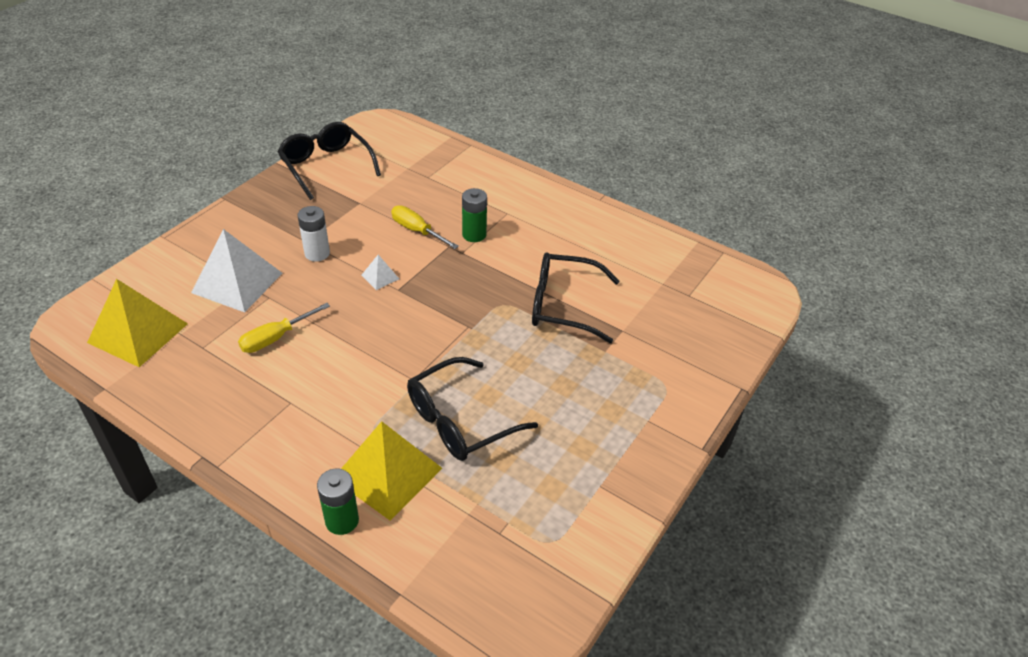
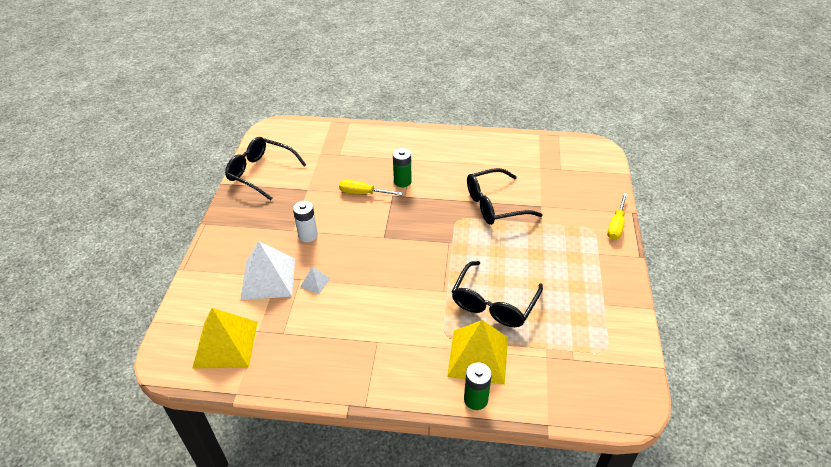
camera: 25 degrees left, 0 degrees up
yellow screwdriver [238,303,330,353] -> yellow screwdriver moved to [607,193,628,240]
white pyramid [362,255,399,290] -> white pyramid moved to [300,267,330,294]

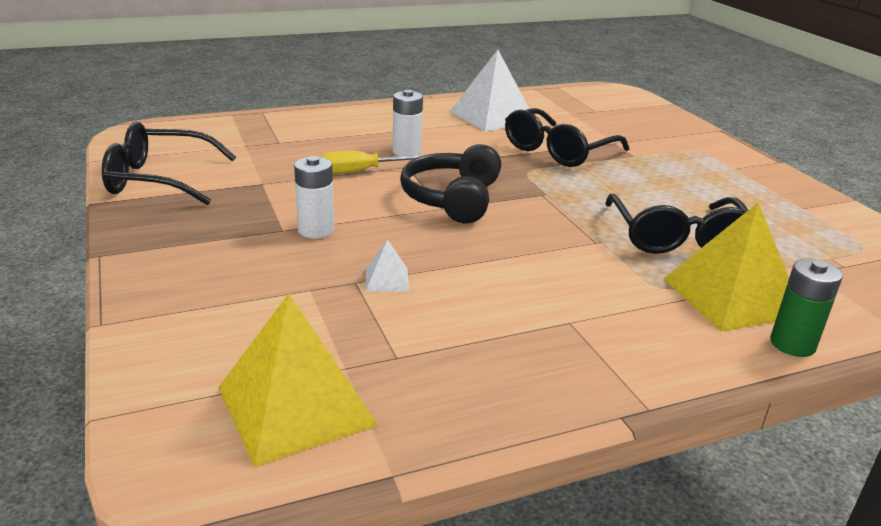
camera: 30 degrees left, 15 degrees down
white pyramid [240,241,295,300] -> white pyramid moved to [450,50,529,132]
green battery [393,148,412,187] -> white battery [393,90,423,156]
yellow screwdriver [607,193,628,240] -> none
none -> black headphones [400,144,501,223]

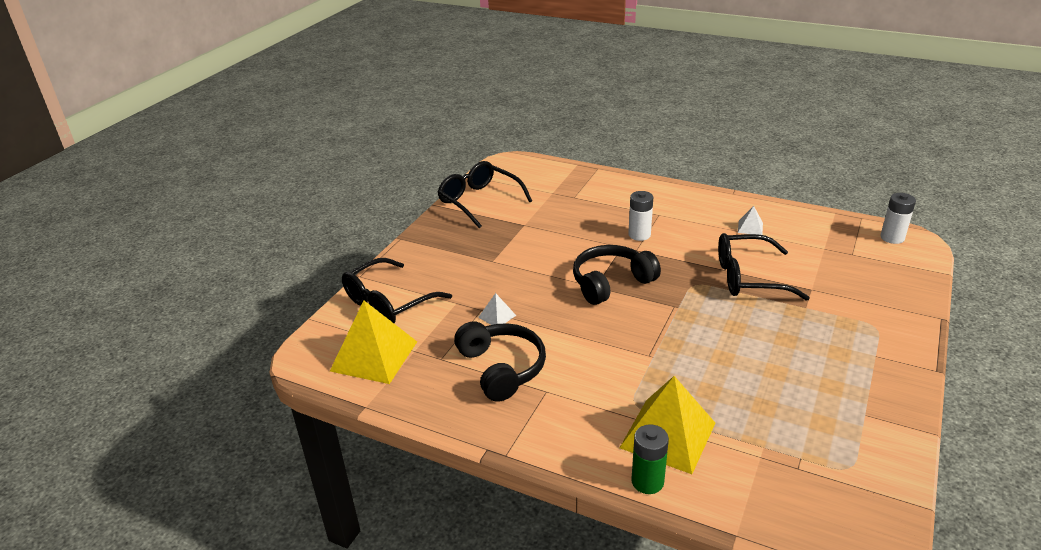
camera: 50 degrees right, 5 degrees up
white battery [294,156,334,238] -> white battery moved to [880,193,916,244]
yellow screwdriver [321,151,424,174] -> none
white pyramid [450,50,529,132] -> white pyramid [738,206,763,235], size x0.44
black glasses [605,194,748,254] -> black glasses moved to [342,258,452,323]
none -> black headphones [454,321,546,402]

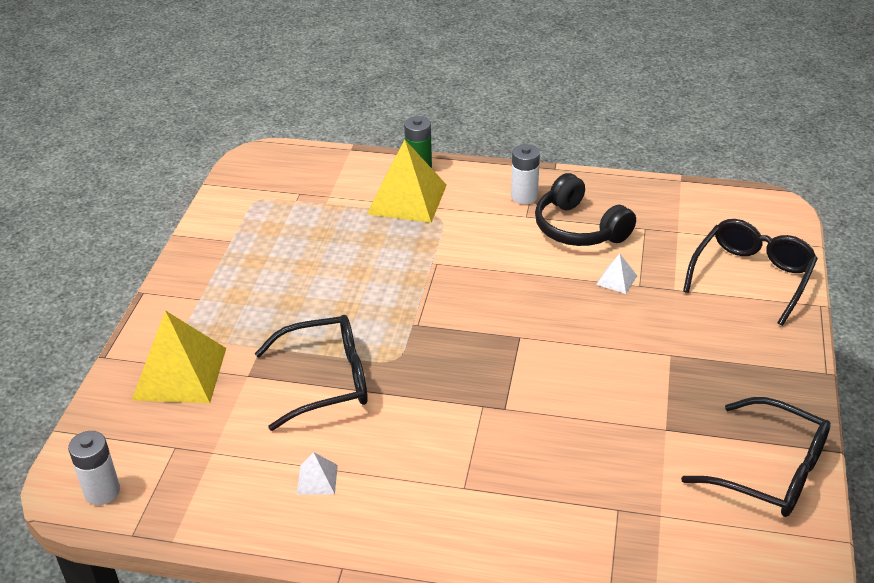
camera: 165 degrees right, 5 degrees up
yellow pyramid [330,301,417,384] -> yellow pyramid moved to [131,310,226,403]
black headphones [573,245,661,305] -> none
white battery [628,191,653,241] -> white battery moved to [511,144,540,204]

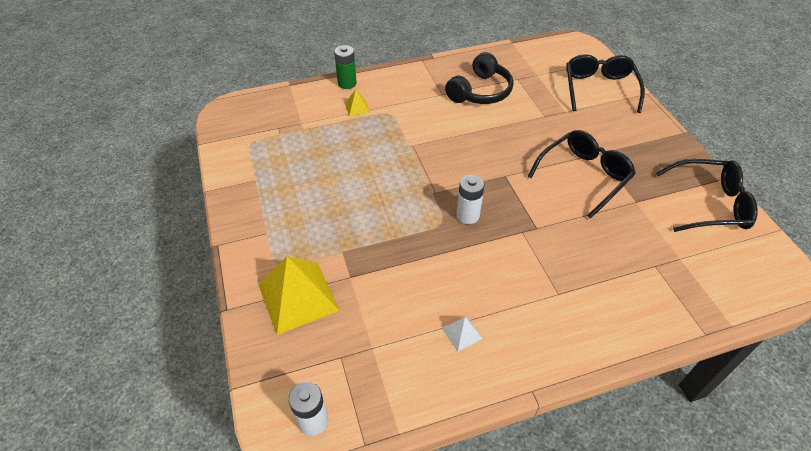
camera: 30 degrees left, 10 degrees up
black glasses [255,315,368,431] -> black glasses moved to [528,130,636,219]
yellow pyramid [367,140,447,223] -> yellow pyramid [345,89,370,116], size x0.44
white battery [511,144,540,204] -> white battery moved to [456,175,485,224]
black headphones [535,173,636,246] -> black headphones turned 75 degrees counterclockwise [445,52,513,104]
white pyramid [596,254,637,294] -> none

